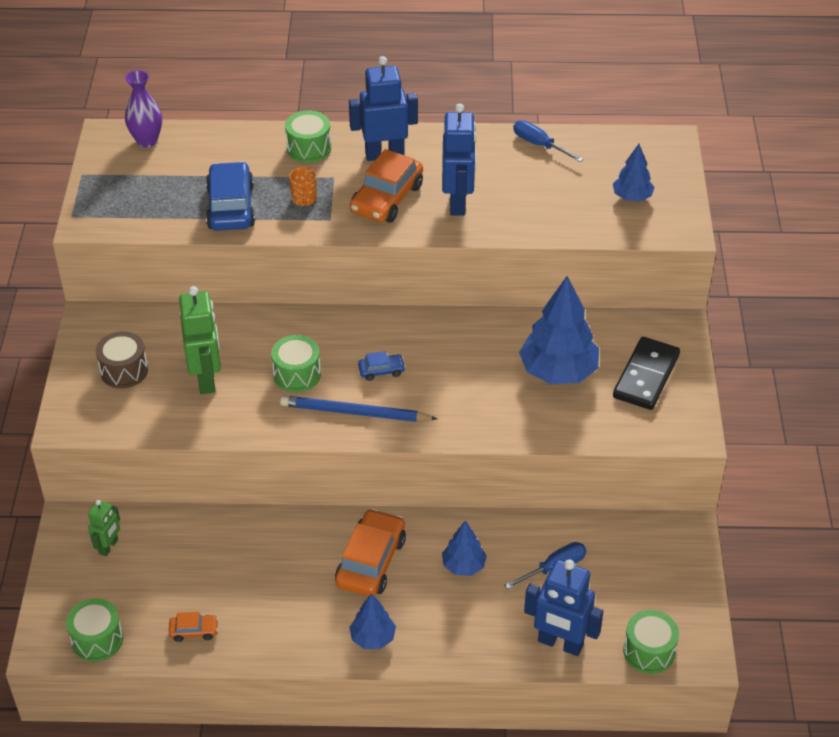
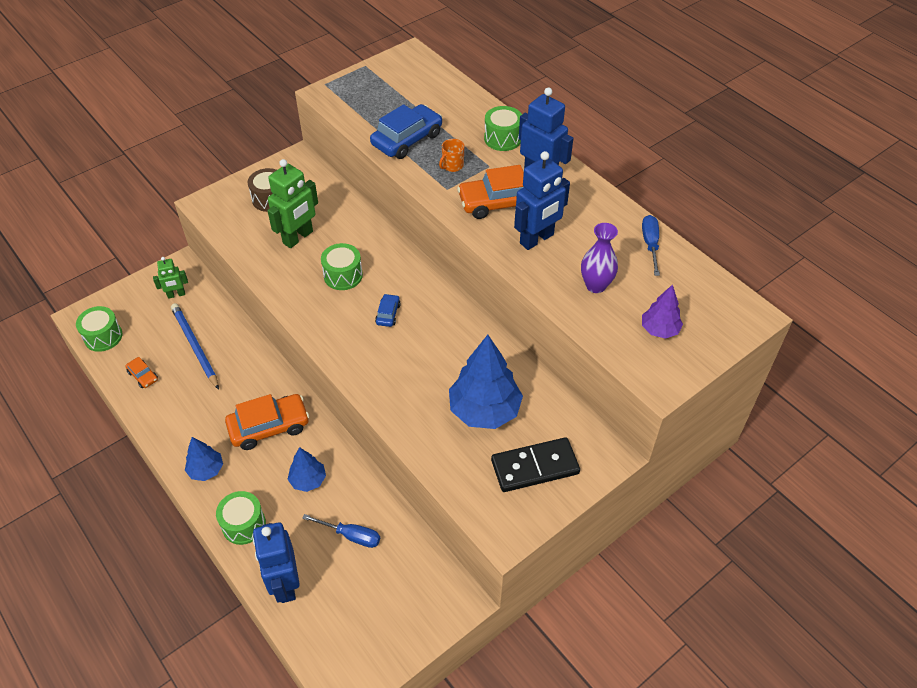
camera: 50 degrees right, 5 degrees up
purple vase [125,70,162,148] -> purple vase moved to [581,223,618,293]
blue pencil [280,395,438,422] -> blue pencil moved to [171,303,219,390]
blue car [358,351,406,381] -> blue car turned 120 degrees counterclockwise [375,294,401,327]
blue tree [613,144,655,202] -> purple tree [642,284,683,339]
green drum [623,610,679,674] -> green drum moved to [216,491,266,545]

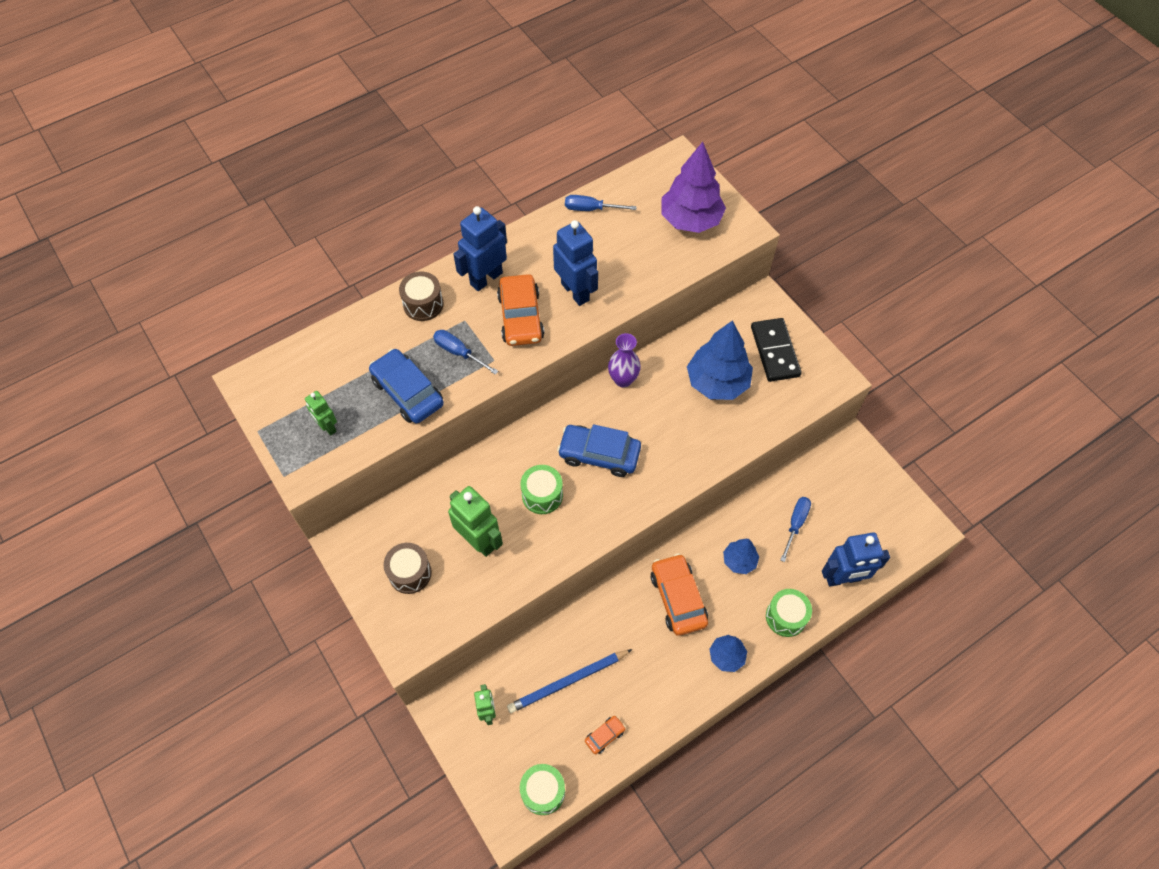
camera: 85 degrees left, 10 degrees up
blue car [375,294,401,327] -> blue car [557,424,641,477], size x2.06
orange mug [439,139,464,172] -> blue screwdriver [433,330,498,375]
green drum [484,106,522,151] -> brown drum [399,272,444,321]
purple vase [581,223,618,293] -> purple vase moved to [608,333,641,388]
purple tree [642,284,683,339] -> purple tree [661,142,726,233], size x1.86
none -> green robot [305,391,337,436]

